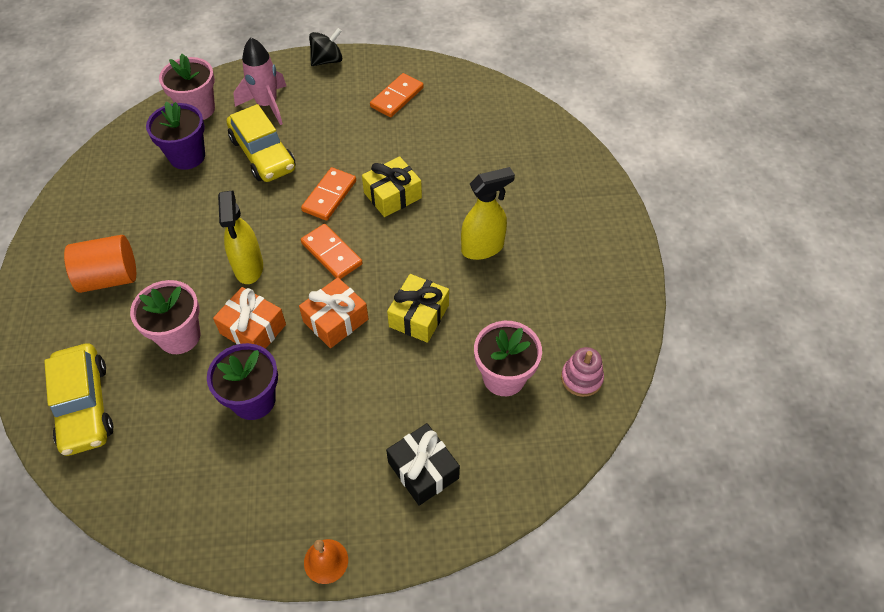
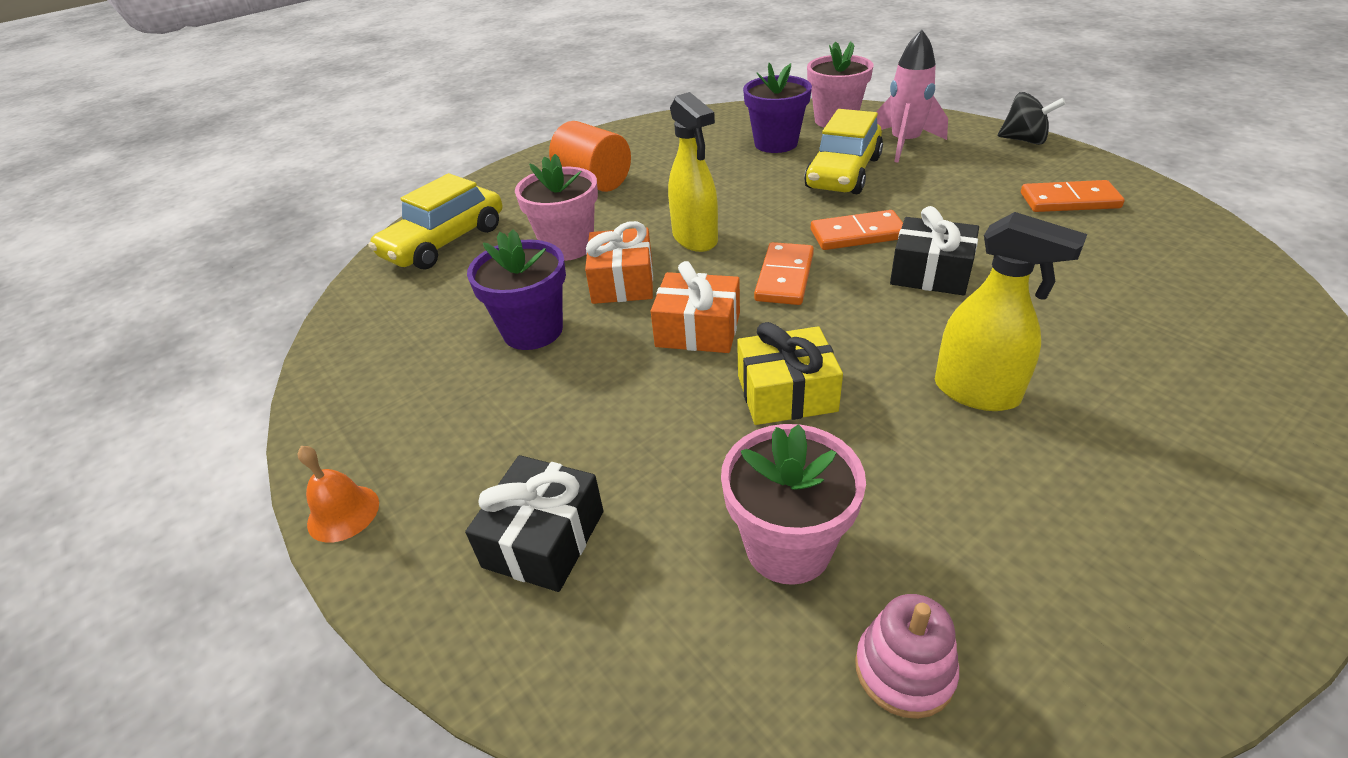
camera: 60 degrees right, 15 degrees down
yellow spray bottle [218,190,263,284] -> yellow spray bottle turned 75 degrees counterclockwise [668,92,718,252]
yellow gift [362,156,422,217] -> black gift [890,206,979,296]

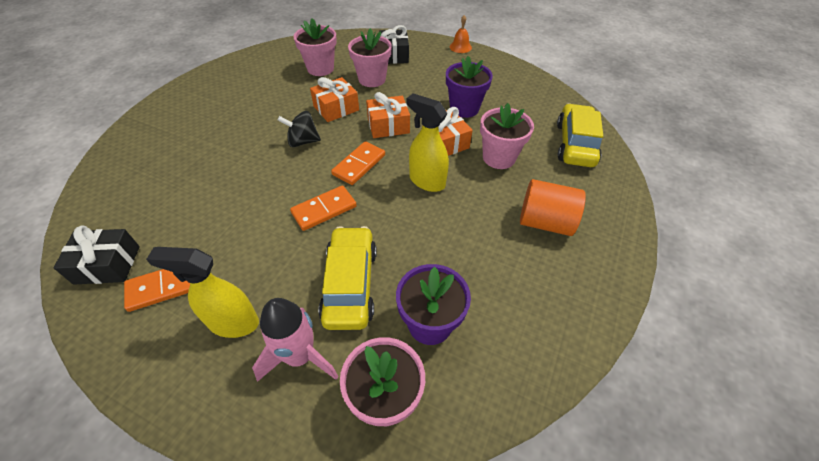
camera: 150 degrees right, 10 degrees up
yellow gift [737,322,843,425] -> orange gift [310,77,359,122]
orange domino [754,242,814,305] -> orange domino turned 45 degrees clockwise [331,141,385,185]
pink stacking toy [855,594,959,719] -> none
black gift [890,206,979,296] -> black gift moved to [53,225,140,284]
yellow spray bottle [935,212,1087,411] -> yellow spray bottle moved to [146,247,259,338]
black spinning top [998,92,1066,145] -> black spinning top moved to [278,111,321,147]
none -> pink flower pot [348,28,392,87]

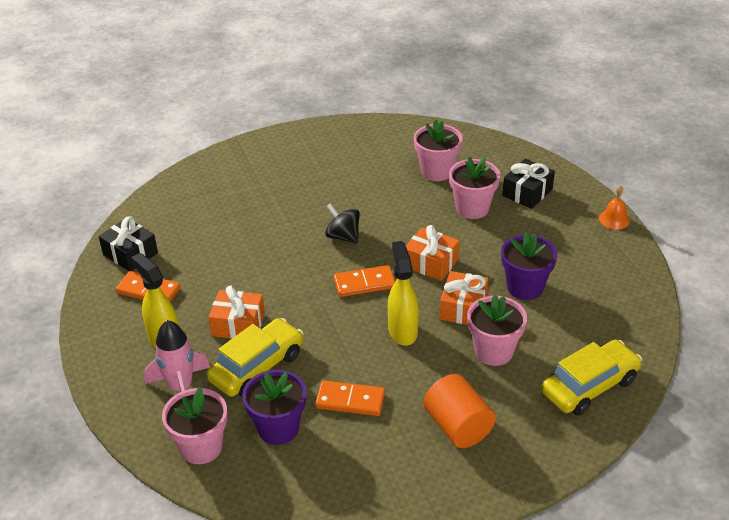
camera: 45 degrees right, 10 degrees down
orange domino [290,185,357,231] -> orange domino moved to [315,380,385,416]
orange gift [310,77,359,122] -> orange gift moved to [209,285,265,339]

